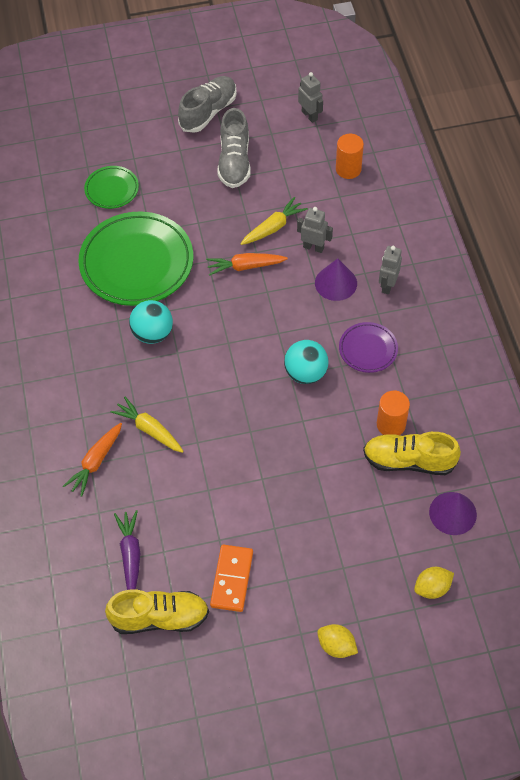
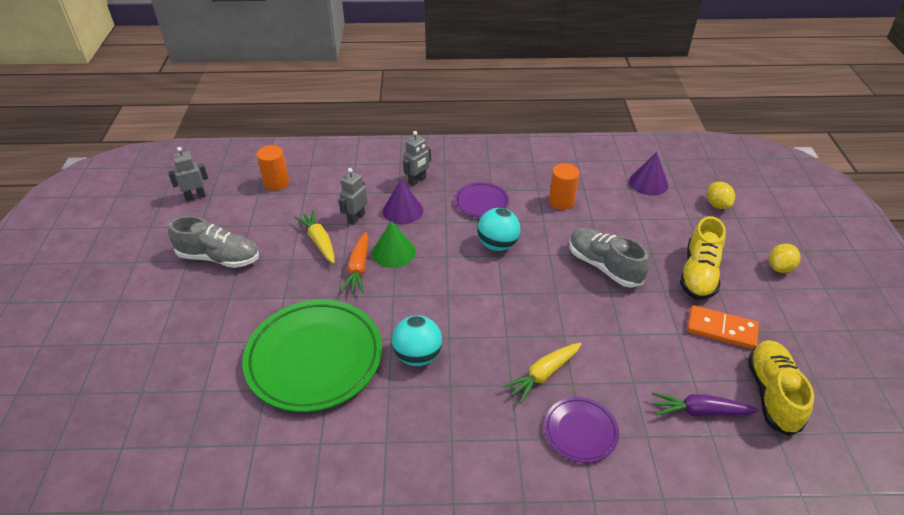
camera: 80 degrees left, 15 degrees down
orange carrot [63,423,122,497] -> purple plate [544,397,619,463]
green plate [84,166,139,209] -> none
grey shoe [178,76,237,133] -> grey shoe moved to [569,228,649,288]
yellow shoe [363,432,461,475] -> yellow shoe moved to [680,216,726,300]
grey robot [379,246,402,294] -> grey robot turned 75 degrees counterclockwise [403,131,431,186]
none -> green cone [372,221,416,268]

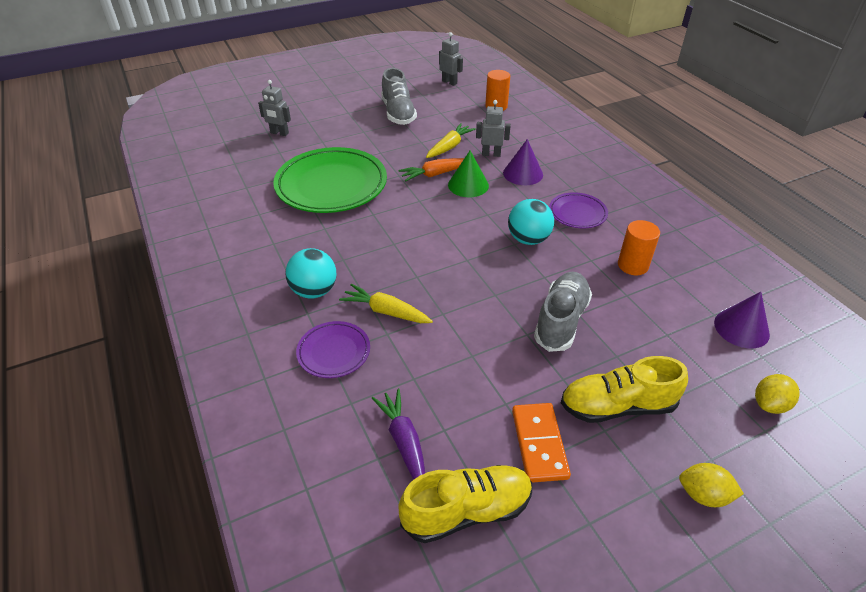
camera: 65 degrees right, 0 degrees up
turquoise ball [392,315,442,366] -> turquoise ball moved to [286,248,336,299]
grey robot [403,131,431,186] -> grey robot moved to [258,80,291,136]

